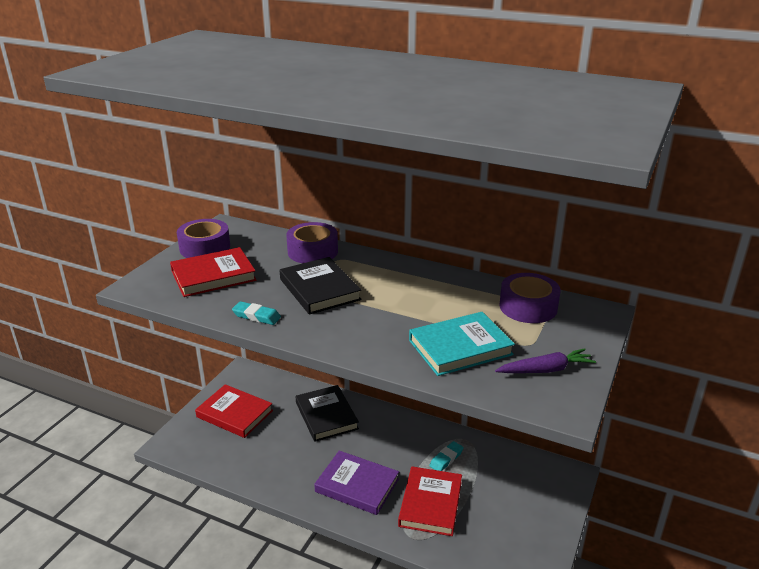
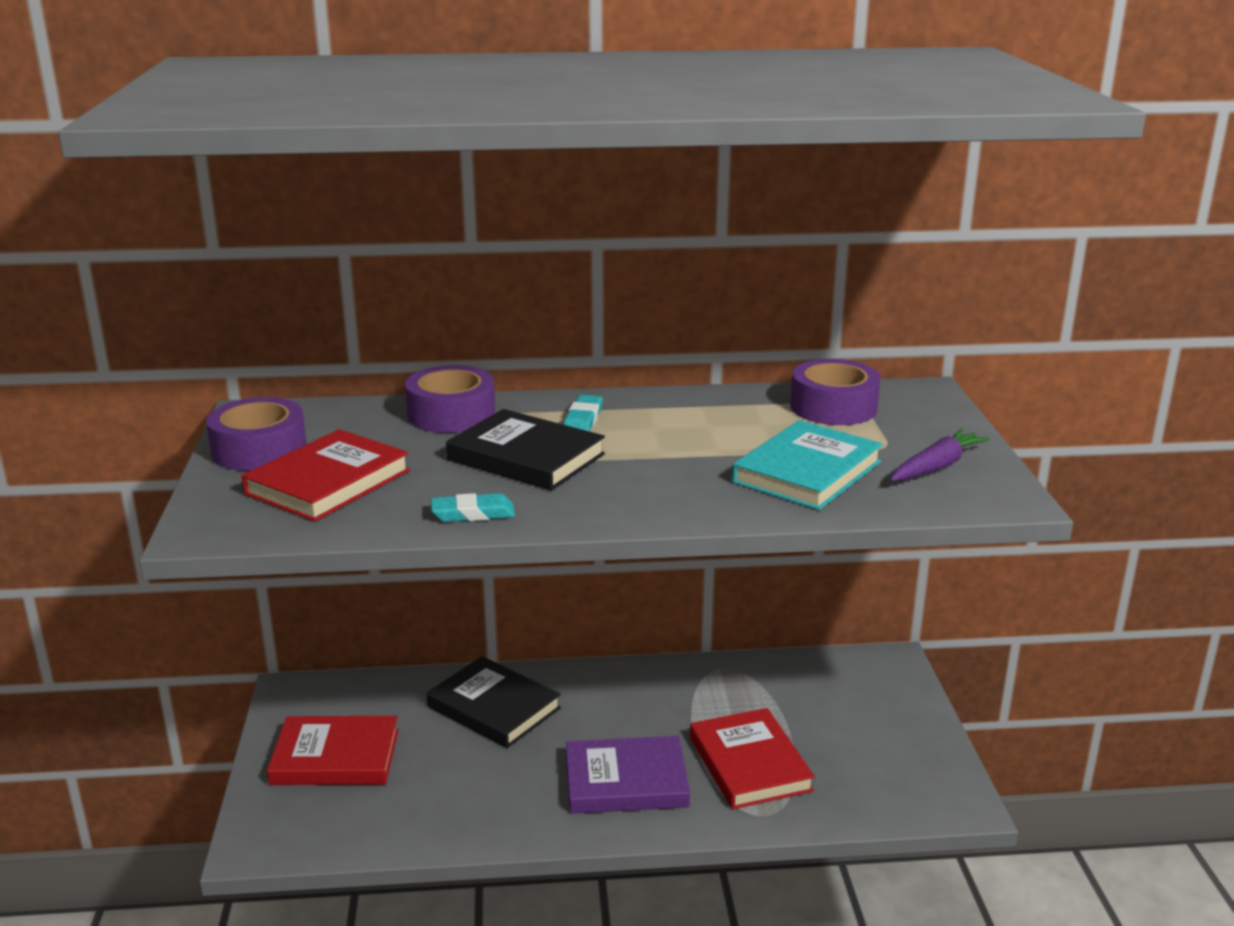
camera: 30 degrees left, 5 degrees down
turquoise eraser [429,441,464,471] -> turquoise eraser moved to [563,395,603,431]

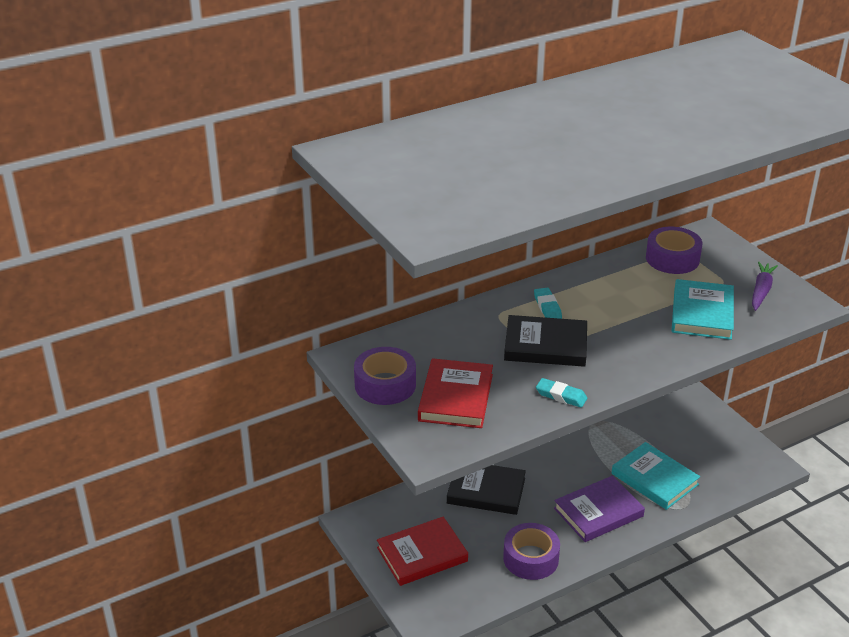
camera: 25 degrees left, 10 degrees up
purple tape [405,365,495,433] -> purple tape moved to [503,523,560,580]
turquoise eraser [431,493,515,522] -> turquoise eraser turned 60 degrees clockwise [536,378,587,408]
red book [690,708,815,809] -> turquoise book [612,442,700,510]

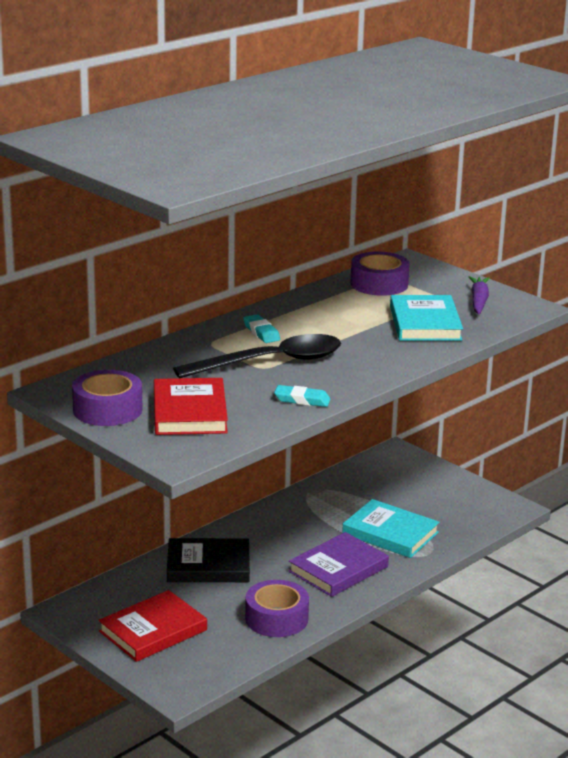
camera: 15 degrees left, 10 degrees down
black book [504,315,587,367] -> black spoon [173,334,341,378]

